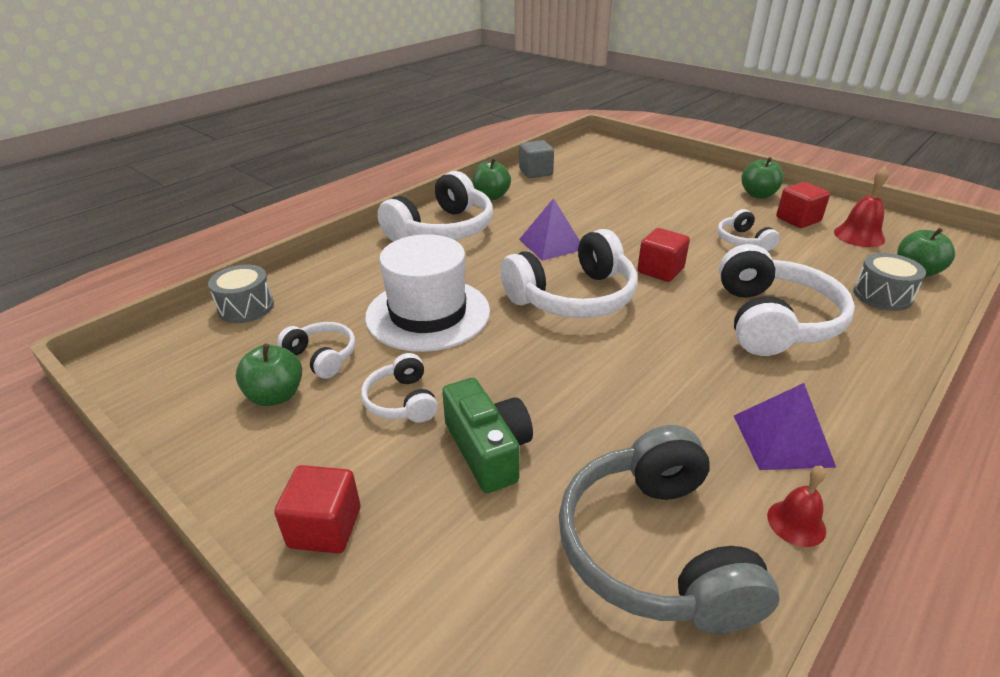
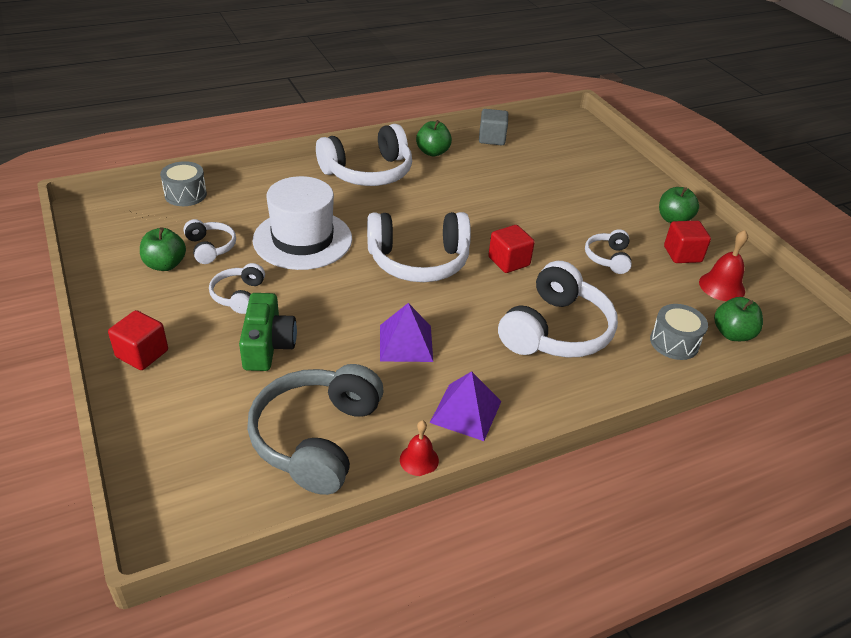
camera: 20 degrees right, 5 degrees up
purple pyramid [519,198,580,261] -> purple pyramid moved to [380,303,433,362]

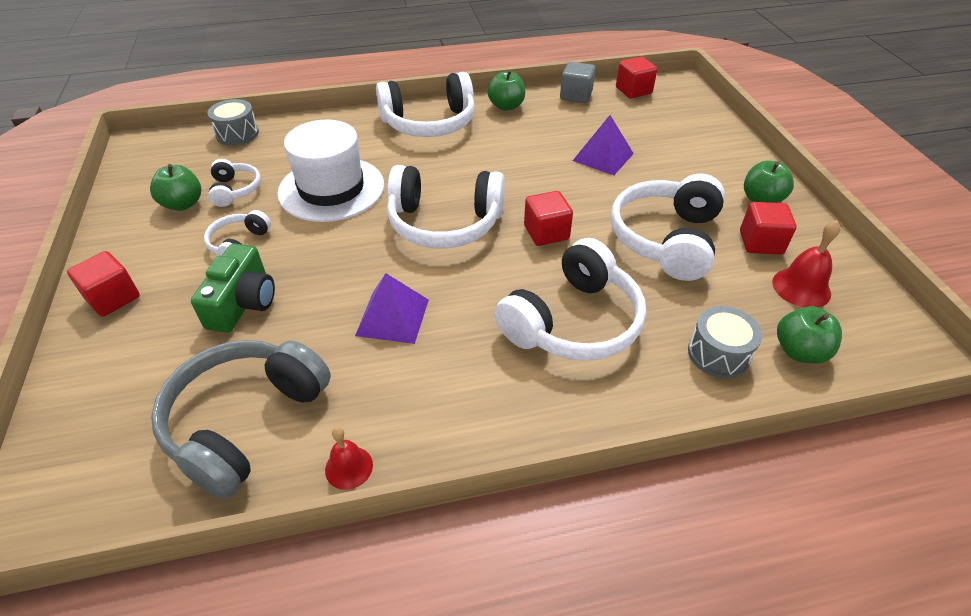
camera: 15 degrees right, 5 degrees up
purple pyramid [430,371,501,441] -> purple pyramid moved to [573,115,634,175]
white headphones [585,229,632,274] -> white headphones [611,173,725,281], size x1.97
none -> red cube [616,57,657,99]

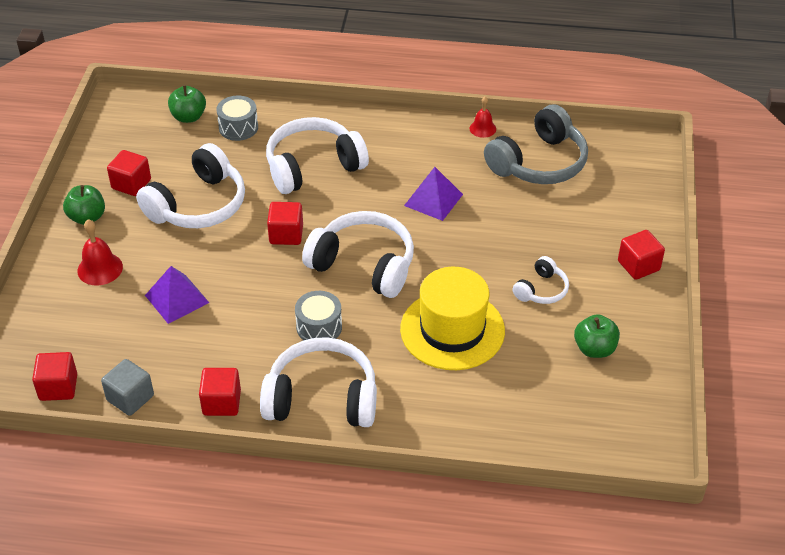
camera: 160 degrees left, 0 degrees up
green camera [191,243,275,333] -> none
grey drum [207,99,259,146] -> grey drum moved to [295,291,342,340]
white headphones [208,159,261,207] -> none
white hat [277,120,384,222] -> yellow hat [400,267,505,370]
green apple [487,70,525,111] -> red cube [199,368,241,416]
red bell [772,220,841,308] -> red bell moved to [77,219,123,286]

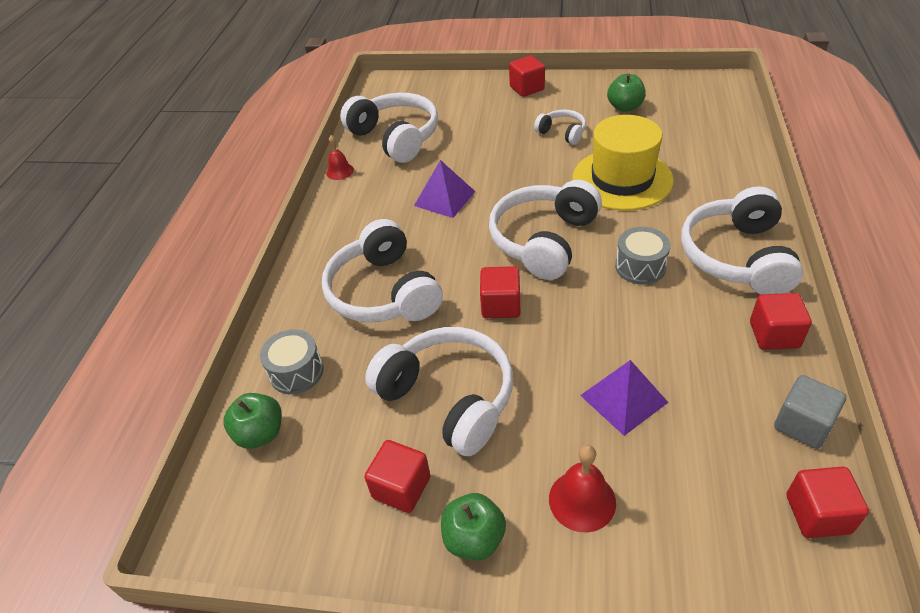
camera: 85 degrees left, 0 degrees up
grey headphones [484,104,588,184] -> white headphones [340,93,438,163]

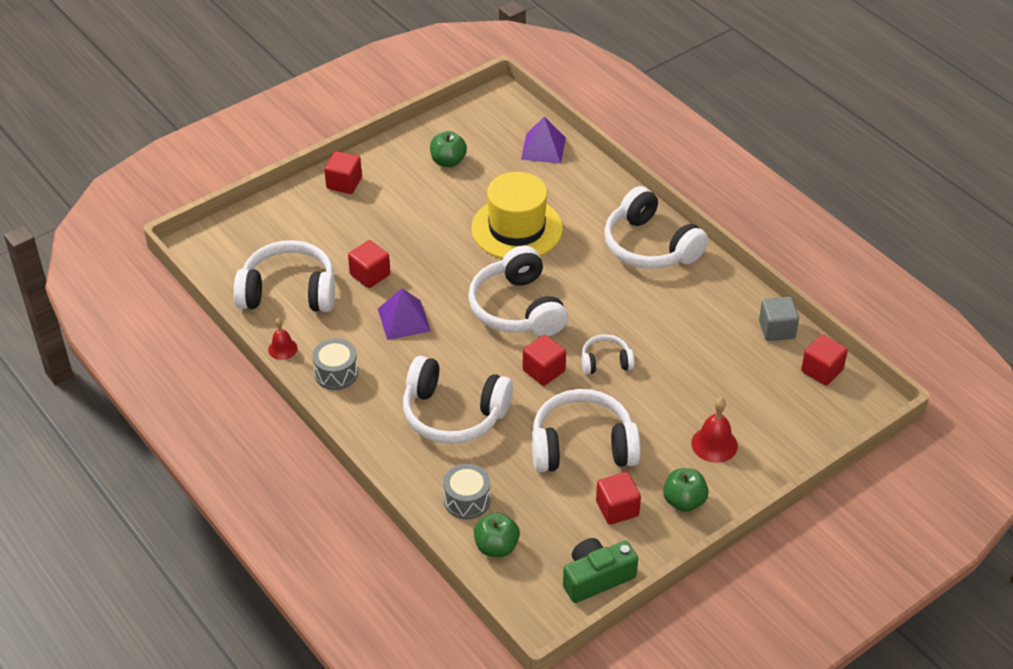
camera: 50 degrees left, 0 degrees up
white headphones [534,110,586,145] -> white headphones moved to [582,334,634,374]
purple pyramid [580,360,669,436] -> purple pyramid moved to [521,117,566,164]
grey drum [615,227,671,285] -> grey drum moved to [312,339,358,390]
red cube [750,293,812,350] -> red cube moved to [348,240,390,288]
none -> green camera [563,538,638,603]

